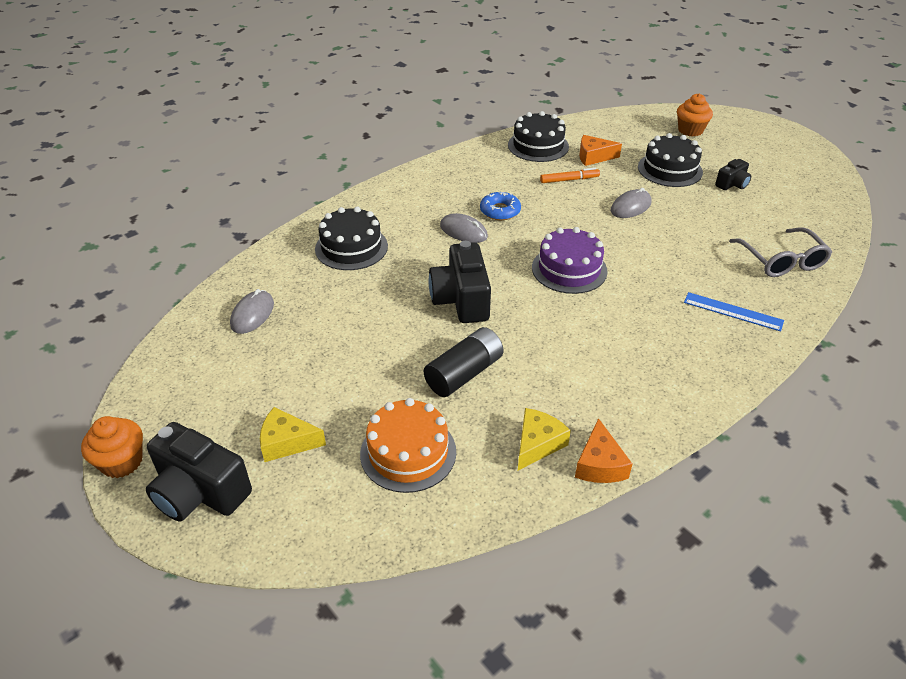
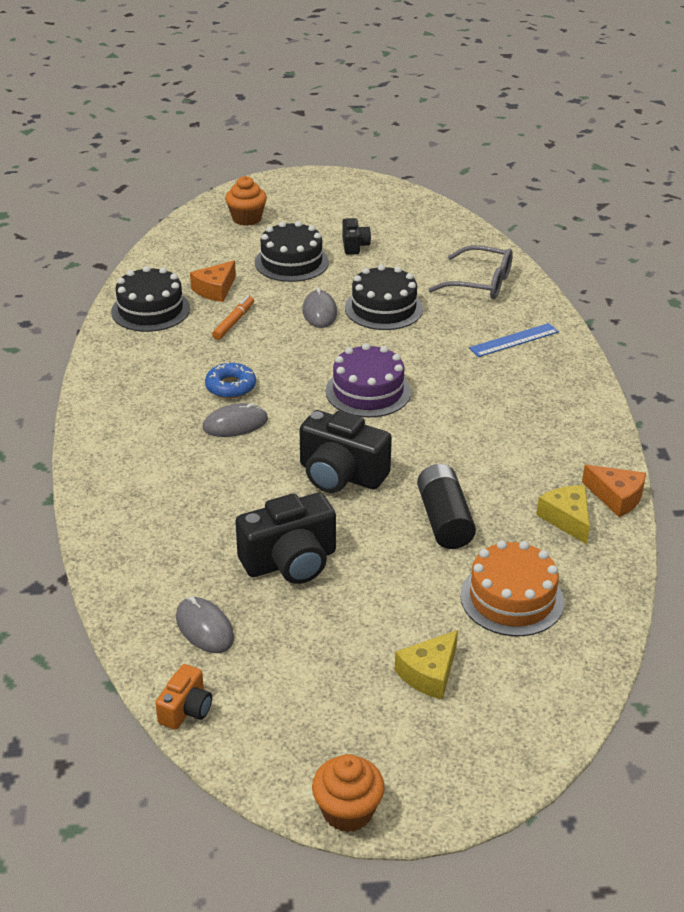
camera: 55 degrees left, 5 degrees down
black camera [146,422,252,521] -> black camera moved to [235,493,336,584]
black cake [315,206,388,270] -> black cake moved to [345,265,423,330]
none -> orange camera [155,664,212,730]

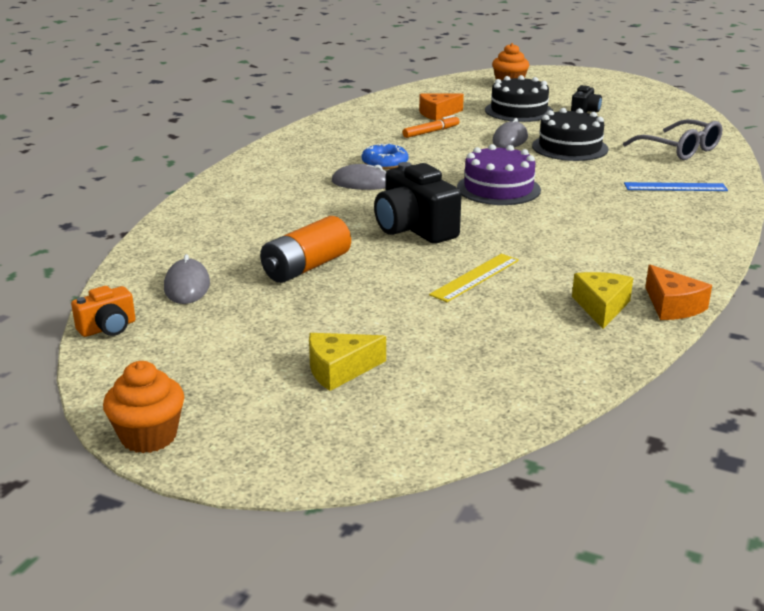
camera: 30 degrees right, 10 degrees down
black cake [111,266,190,332] -> none
black camera [235,493,336,584] -> orange battery [260,216,351,283]
black battery [417,464,476,549] -> yellow ruler [429,254,519,302]
orange cake [460,541,564,636] -> none

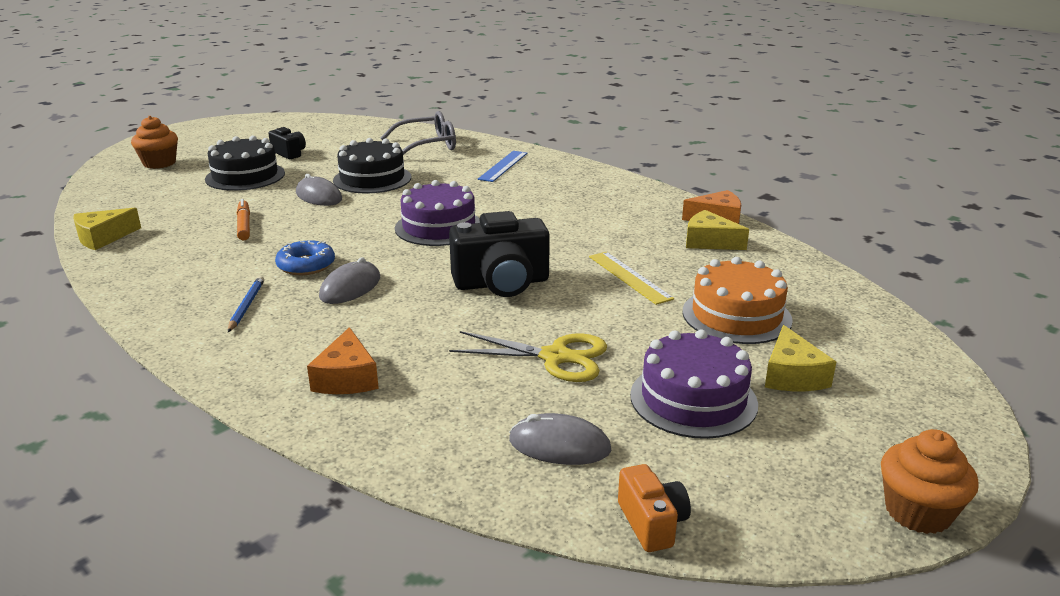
camera: 70 degrees left, 0 degrees up
orange battery [260,216,351,283] -> yellow scissors [449,331,607,382]
orange cheese [419,94,464,121] -> orange cheese moved to [307,327,379,394]
none -> yellow cheese [73,208,141,250]
none -> blue pencil [228,276,264,332]
none -> purple cake [630,330,758,439]
none -> orange cake [683,257,793,344]

